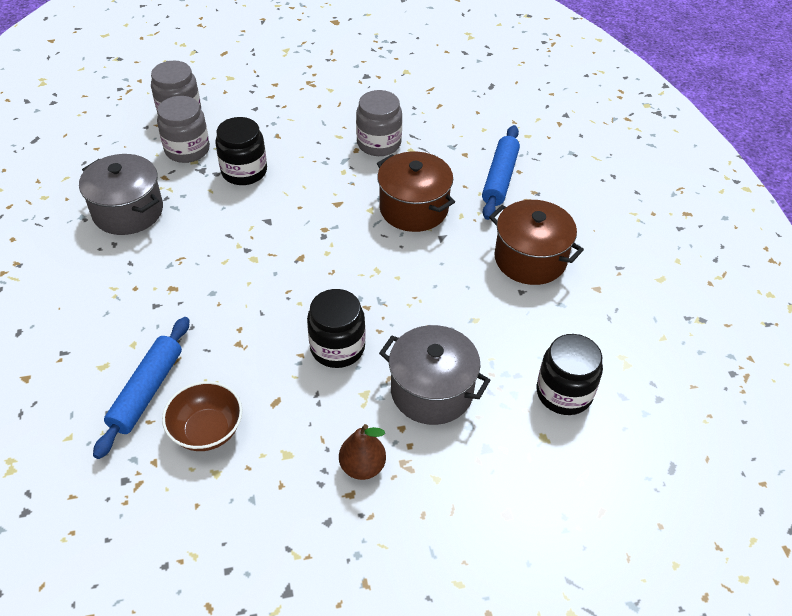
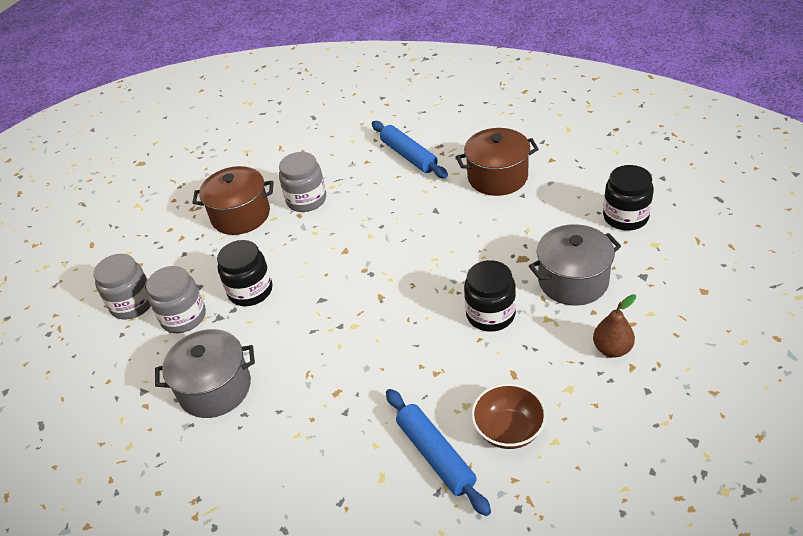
camera: 45 degrees left, 5 degrees down
brown pot [377,152,455,232] -> brown pot moved to [192,166,274,235]

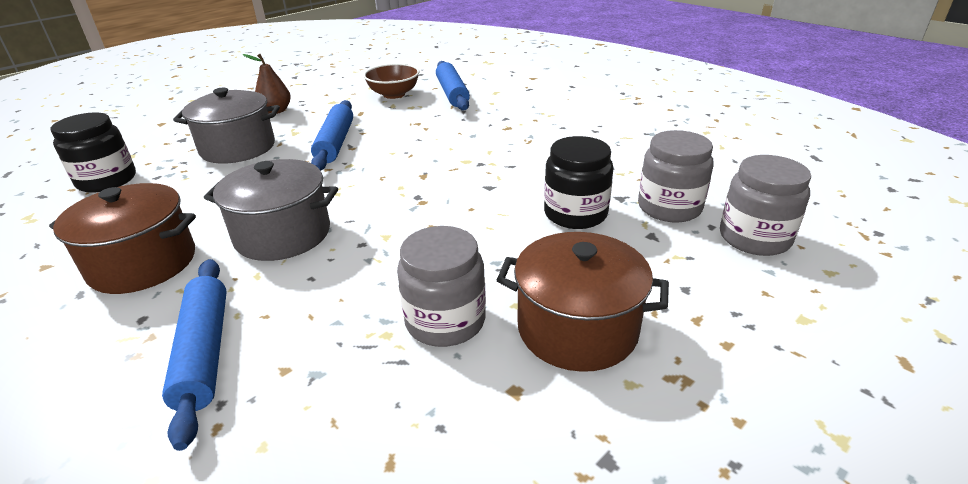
camera: 165 degrees left, 10 degrees down
grey pot [155,329,255,418] -> grey pot moved to [204,159,338,261]
black jar [464,260,516,332] -> blue rolling pin [311,100,353,171]

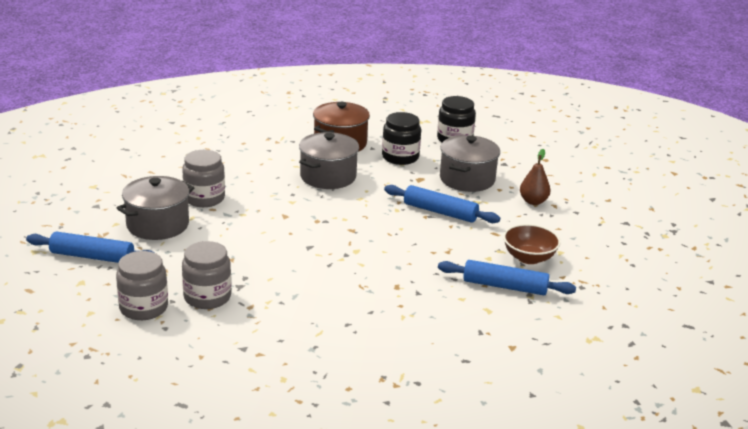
camera: 115 degrees right, 5 degrees down
blue rolling pin [162,259,227,451] -> blue rolling pin moved to [26,231,155,263]
brown pot [497,232,669,372] -> grey pot [117,176,194,240]
black jar [544,136,614,229] -> black jar moved to [382,112,421,165]

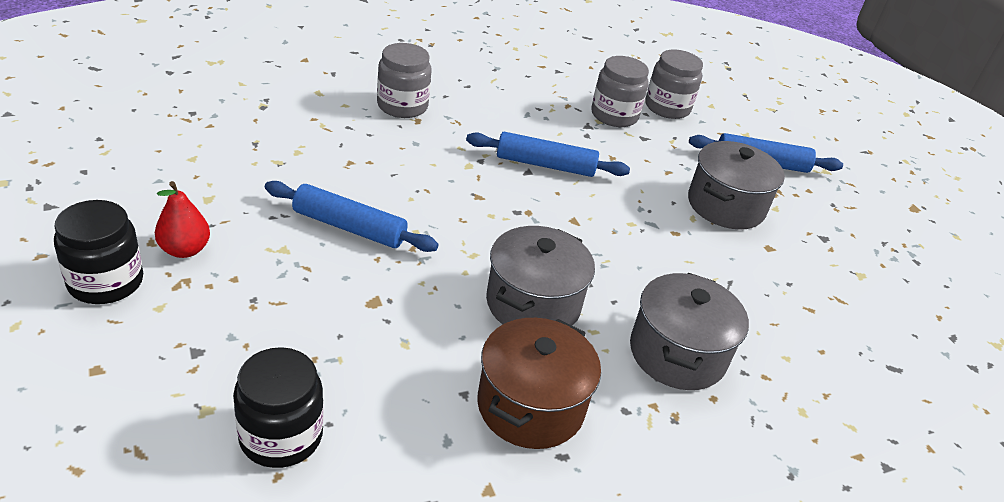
camera: 170 degrees right, 10 degrees up
grey jar [182,150,225,207] -> grey jar moved to [377,43,432,118]
black jar [382,112,421,165] -> black jar moved to [54,200,143,304]
blue rolling pin [438,260,576,295] -> blue rolling pin moved to [466,132,630,177]
grey pot [440,135,500,192] -> grey pot moved to [630,273,749,390]
brown bowl [503,224,561,264] -> none
brown pear [520,149,550,205] -> red pear [155,181,210,258]

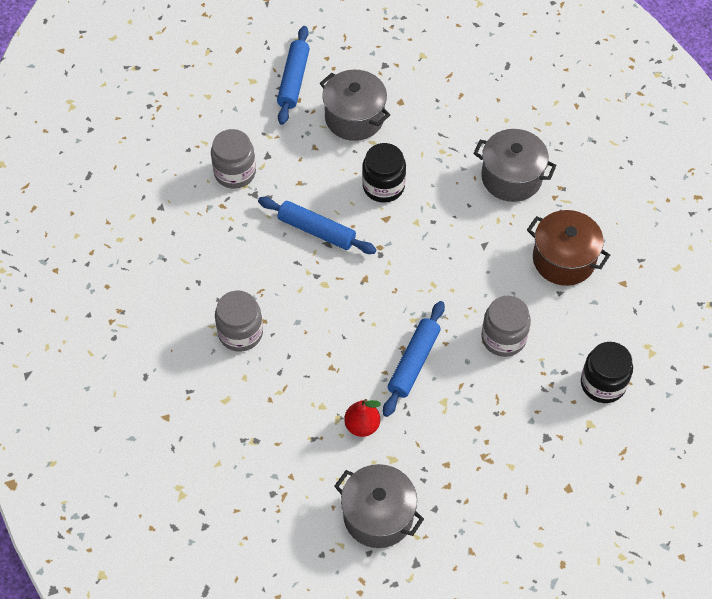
camera: 80 degrees left, 20 degrees up
black jar [54,200,143,304] -> black jar moved to [362,143,406,203]
red pear [155,181,210,258] -> red pear moved to [344,399,381,437]
blue rolling pin [466,132,630,177] -> blue rolling pin turned 75 degrees counterclockwise [258,197,376,254]
grey pot [486,226,595,326] -> grey pot moved to [334,464,424,548]
grey jar [645,49,703,119] -> grey jar moved to [481,296,531,357]

